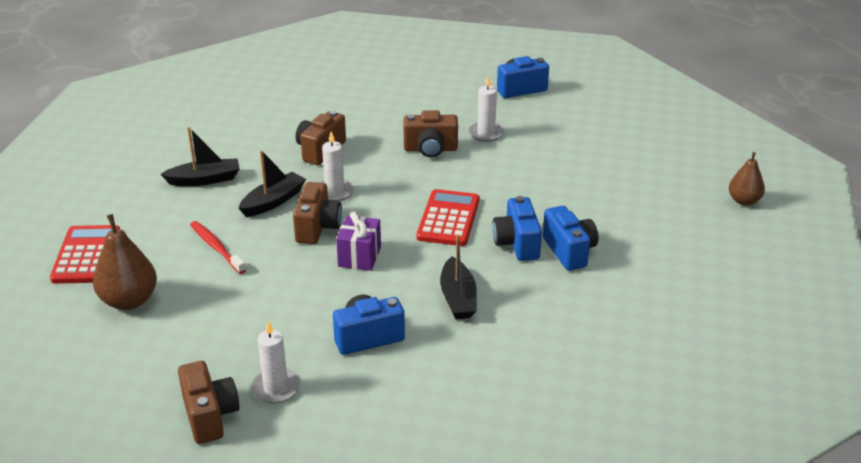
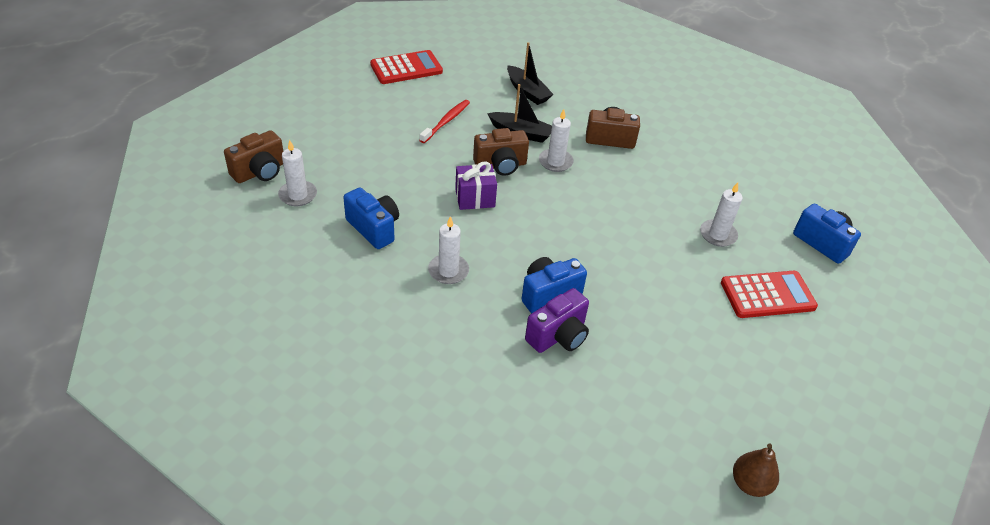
camera: 65 degrees right, 10 degrees up
brown pear [93,214,157,310] -> none
brown camera [403,110,458,158] -> none
red calculator [417,189,479,246] -> red calculator moved to [721,271,818,318]
black boat [440,234,477,319] -> white candle [428,216,469,284]
blue camera [543,206,598,271] -> purple camera [525,288,589,353]

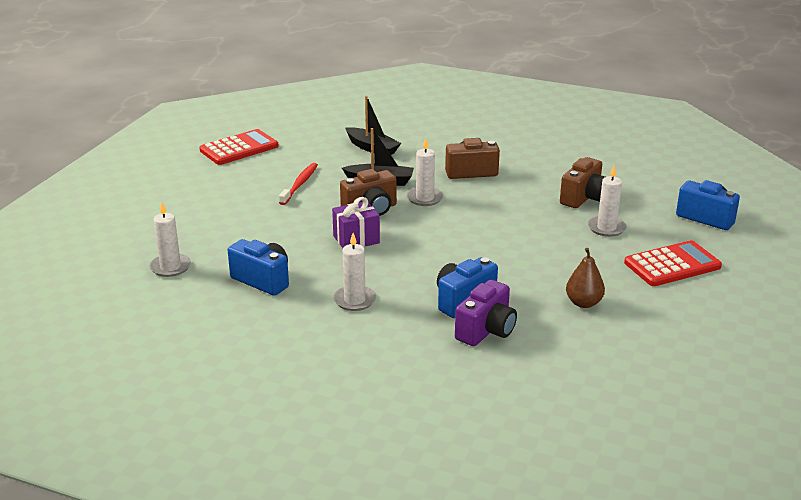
camera: 10 degrees left, 15 degrees down
brown camera [224,130,283,183] -> brown camera moved to [560,157,605,208]
brown pear [733,443,779,497] -> brown pear moved to [566,248,605,308]

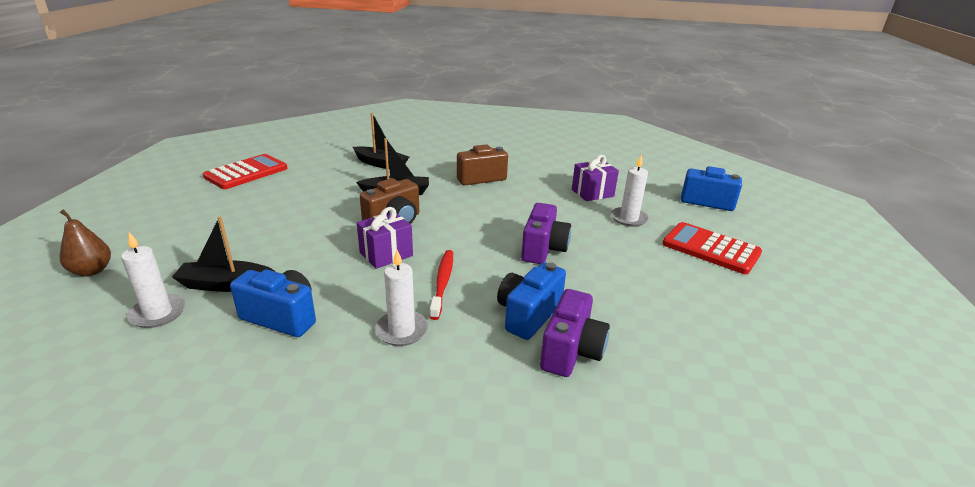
camera: 15 degrees left, 0 degrees up
red toothbrush [279,163,318,205] -> red toothbrush moved to [430,250,453,320]
white candle [407,138,443,206] -> none
brown camera [560,157,605,208] -> purple gift [572,155,619,201]
brown pear [566,248,605,308] -> brown pear moved to [60,209,111,277]
red calculator [624,240,722,286] -> red calculator turned 105 degrees counterclockwise [662,222,762,274]
none -> black boat [172,217,276,292]
none -> purple camera [521,203,571,264]

